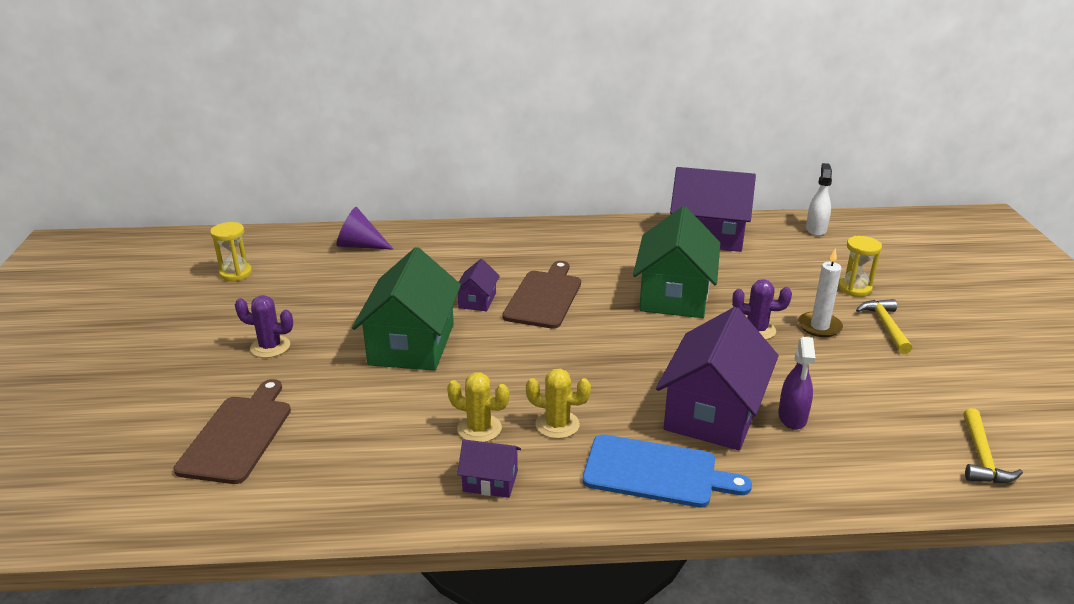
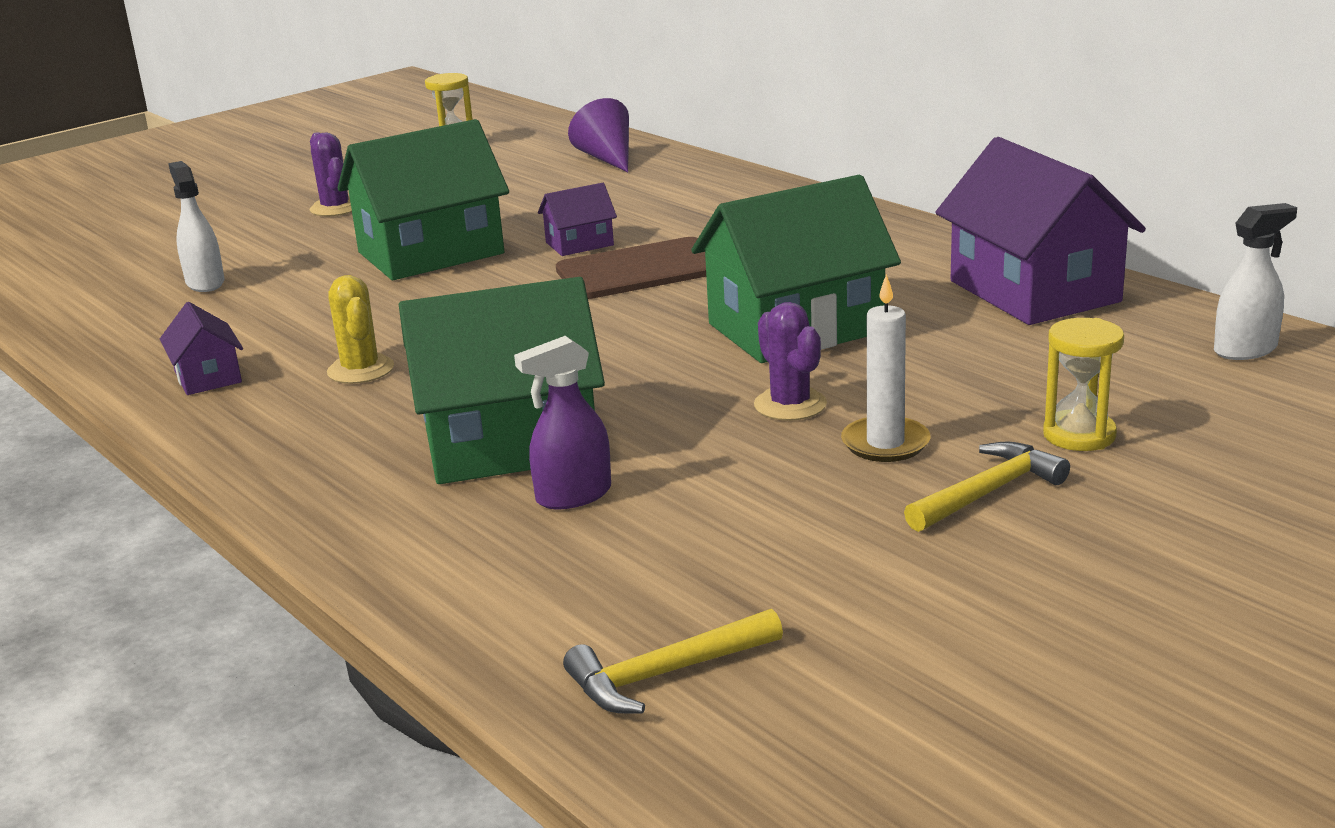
camera: 55 degrees right, 5 degrees down
brown cutting board [174,379,291,484] -> none
yellow cactus [447,373,509,442] -> none
blue cutting board [583,434,752,508] -> none
purple house [656,307,779,450] -> green house [399,277,605,484]
none -> white spray bottle [168,161,224,292]

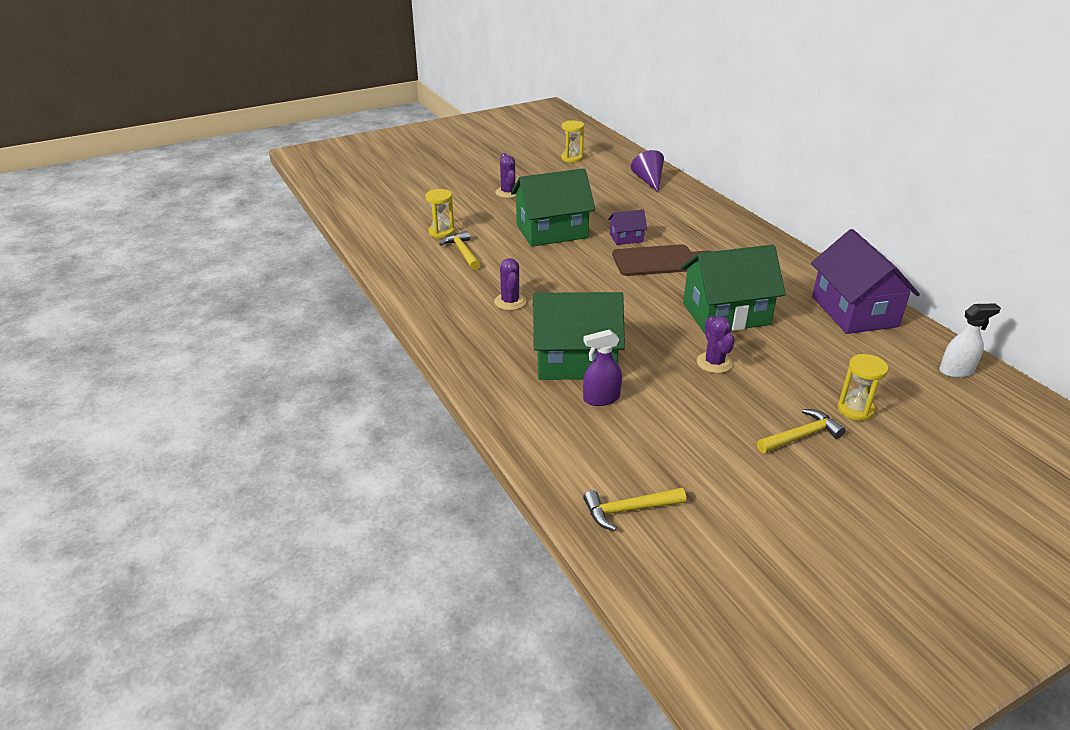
camera: 10 degrees right, 10 degrees up
purple house [160,302,243,395] -> none
white spray bottle [168,161,224,292] -> yellow hourglass [426,189,454,238]
yellow cactus [327,275,394,384] -> purple cactus [494,258,526,310]
white candle [841,274,930,462] -> none
none -> yellow hammer [440,231,480,270]

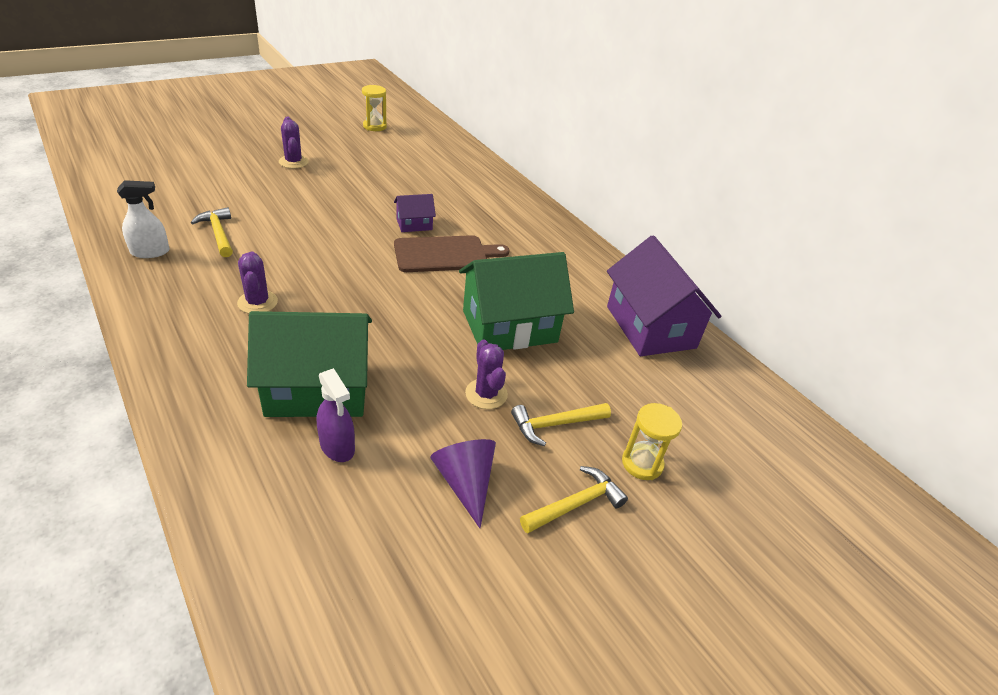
camera: 10 degrees left, 5 degrees up
yellow hourglass [426,189,454,238] -> none
green house [511,168,595,247] -> none
purple spray bottle [583,329,622,406] -> purple spray bottle turned 105 degrees counterclockwise [317,368,355,462]
yellow hammer [583,488,686,531] -> yellow hammer moved to [511,403,611,446]
purple cone [631,150,664,192] -> purple cone moved to [430,439,496,528]
white spray bottle [939,303,1001,378] -> white spray bottle moved to [117,180,170,258]

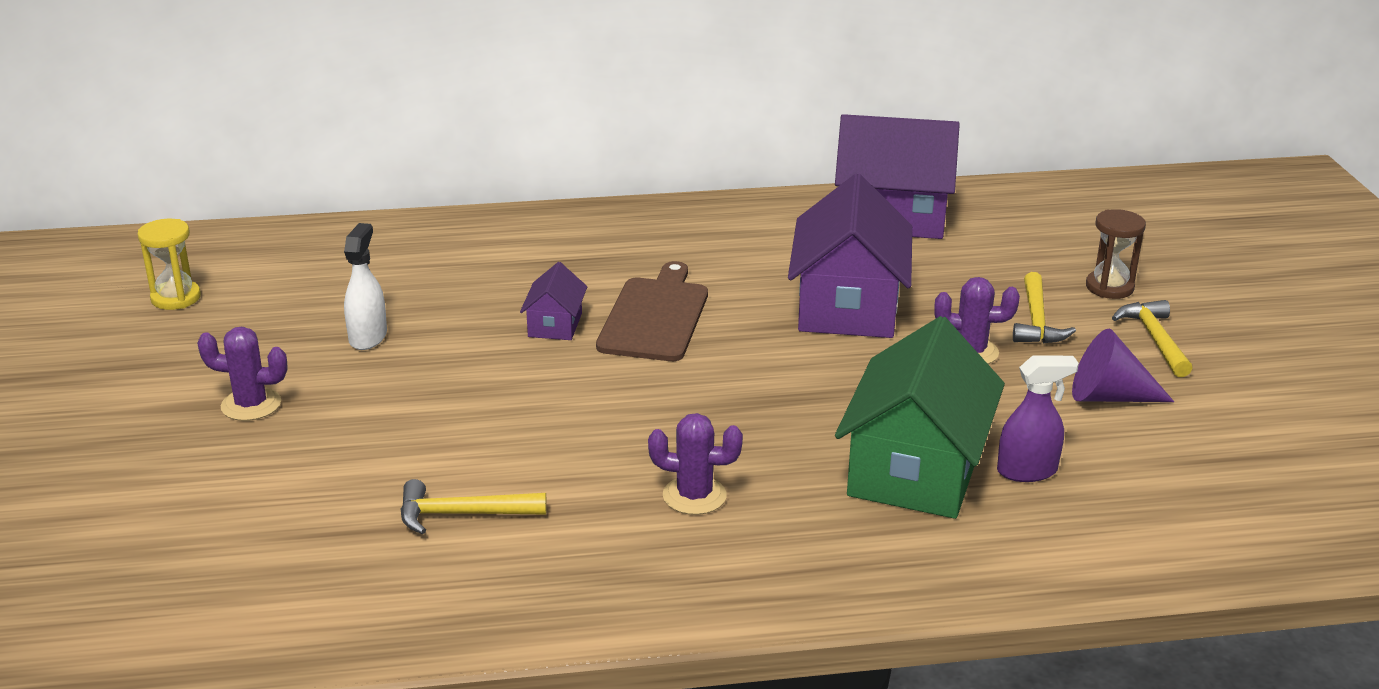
camera: 60 degrees left, 10 degrees down
white spray bottle [117,180,170,258] -> white spray bottle moved to [344,223,387,350]
green house [459,252,574,350] -> purple house [788,174,912,338]
yellow hourglass [622,403,682,480] -> brown hourglass [1086,209,1146,299]

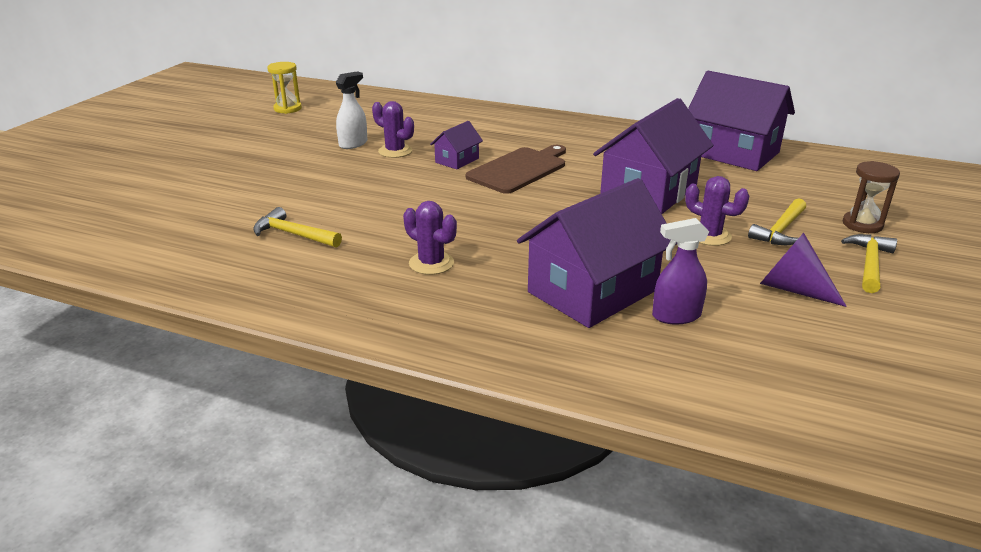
camera: 30 degrees right, 0 degrees up
purple cactus [197,327,288,421] -> purple cactus moved to [372,101,414,158]
green house [835,316,1005,519] -> purple house [517,178,677,328]
purple spray bottle [997,355,1079,482] -> purple spray bottle turned 150 degrees clockwise [652,218,709,325]

